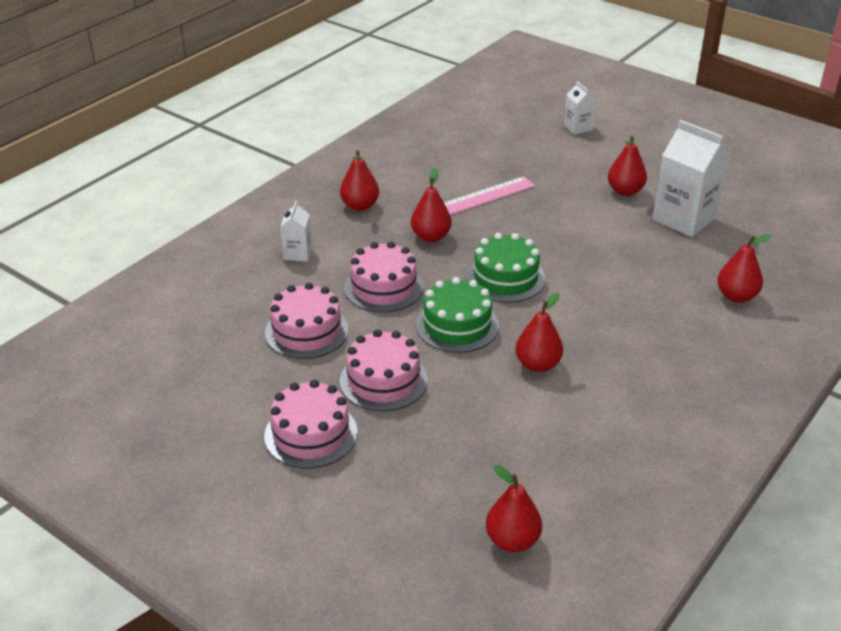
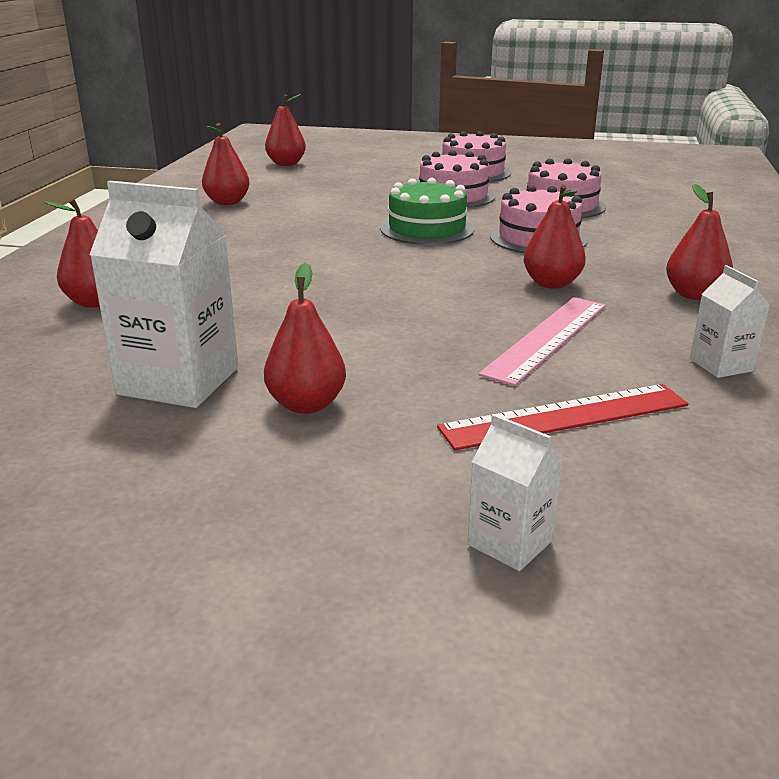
camera: 155 degrees right, 10 degrees down
white carton [280,201,312,261] -> white carton moved to [690,265,770,378]
green cake [467,233,545,303] -> none
red pear [515,293,563,372] -> red pear moved to [202,123,250,205]
none -> red ruler [437,384,688,450]

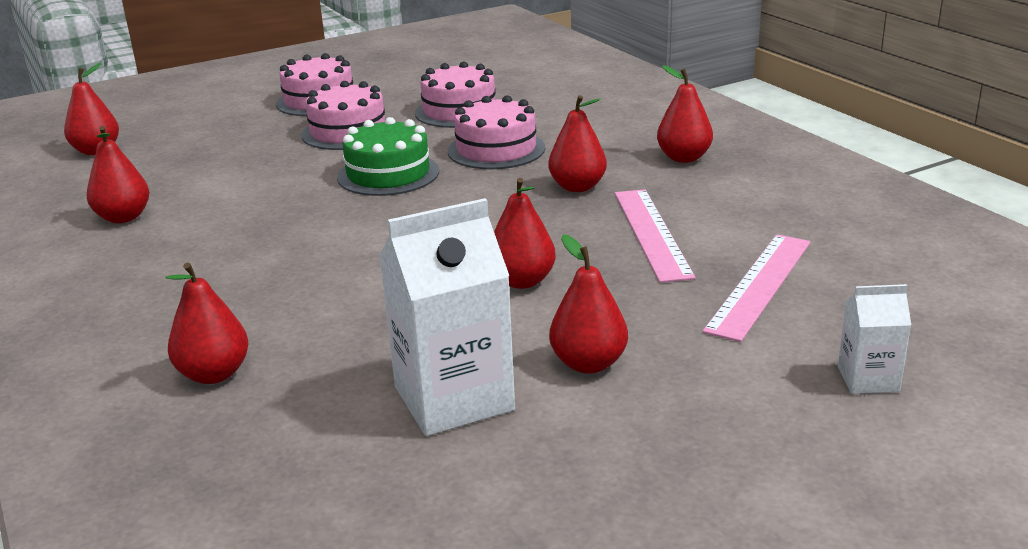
camera: 40 degrees left, 0 degrees up
red ruler [437,384,688,450] -> pink ruler [703,234,811,342]
white carton [690,265,770,378] -> none
none -> red pear [494,178,556,289]

